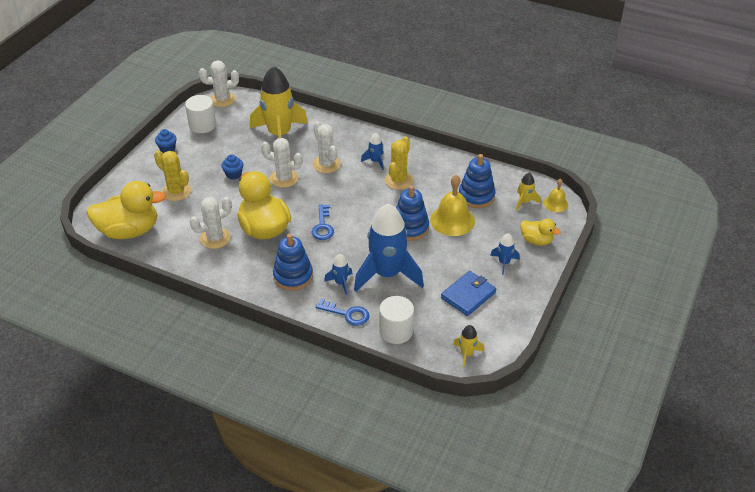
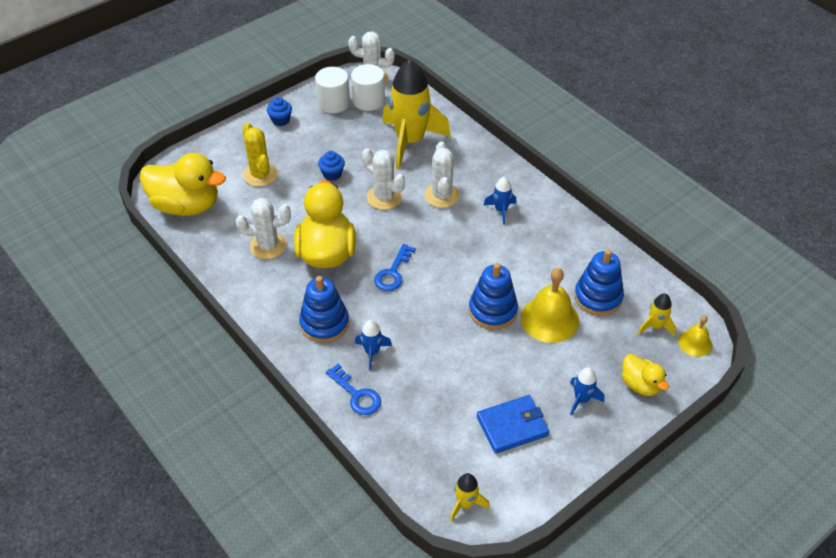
camera: 25 degrees right, 5 degrees up
blue rocket [354,203,424,292] -> none
white cylinder [379,296,414,344] -> white cylinder moved to [351,64,385,111]
yellow cactus [385,136,413,190] -> none

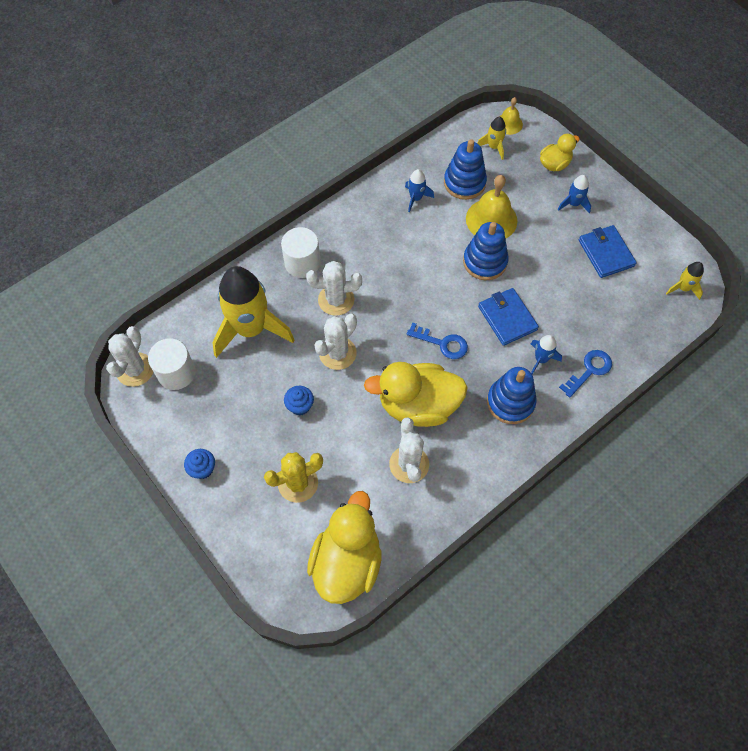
camera: 90 degrees left, 15 degrees up
white cylinder [315,67,350,113] -> white cylinder moved to [281,227,321,278]
blue rocket [483,177,516,224] -> blue rocket moved to [405,169,434,213]
none -> blue wallet [478,288,539,346]

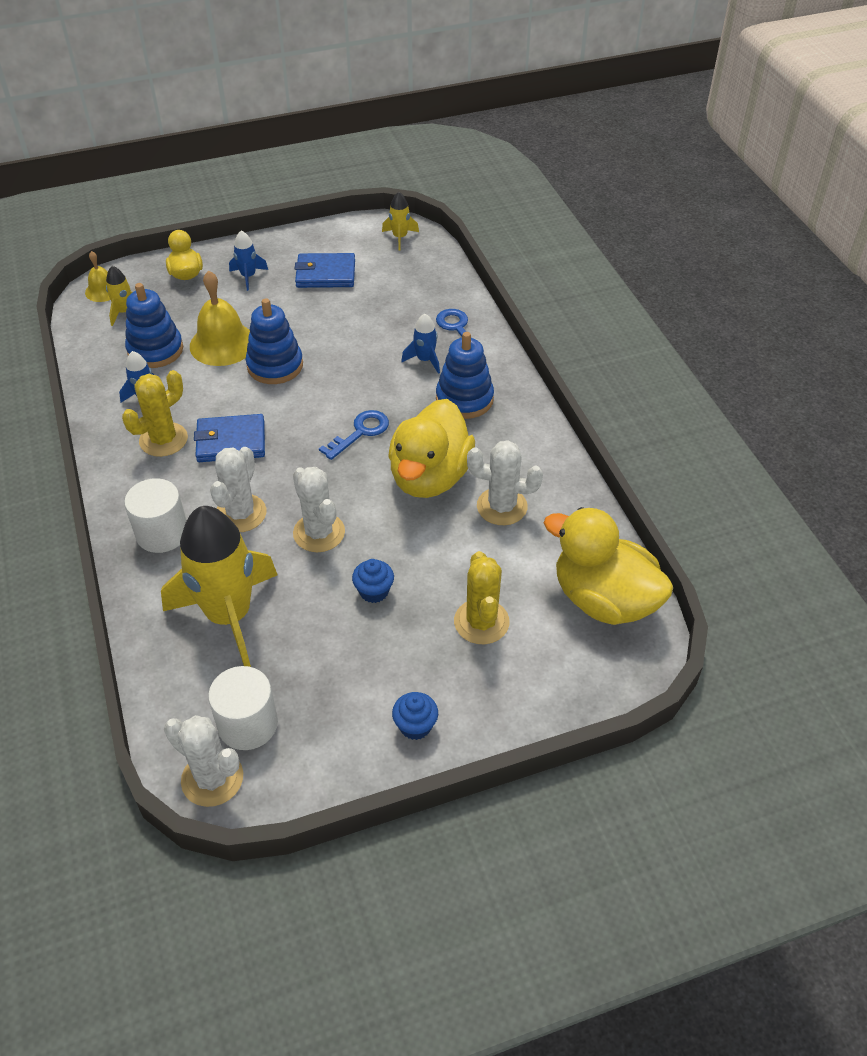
camera: 70 degrees left, 15 degrees down
blue wallet [478,288,539,346] -> blue wallet moved to [194,414,265,462]
none -> yellow cactus [122,370,188,457]

